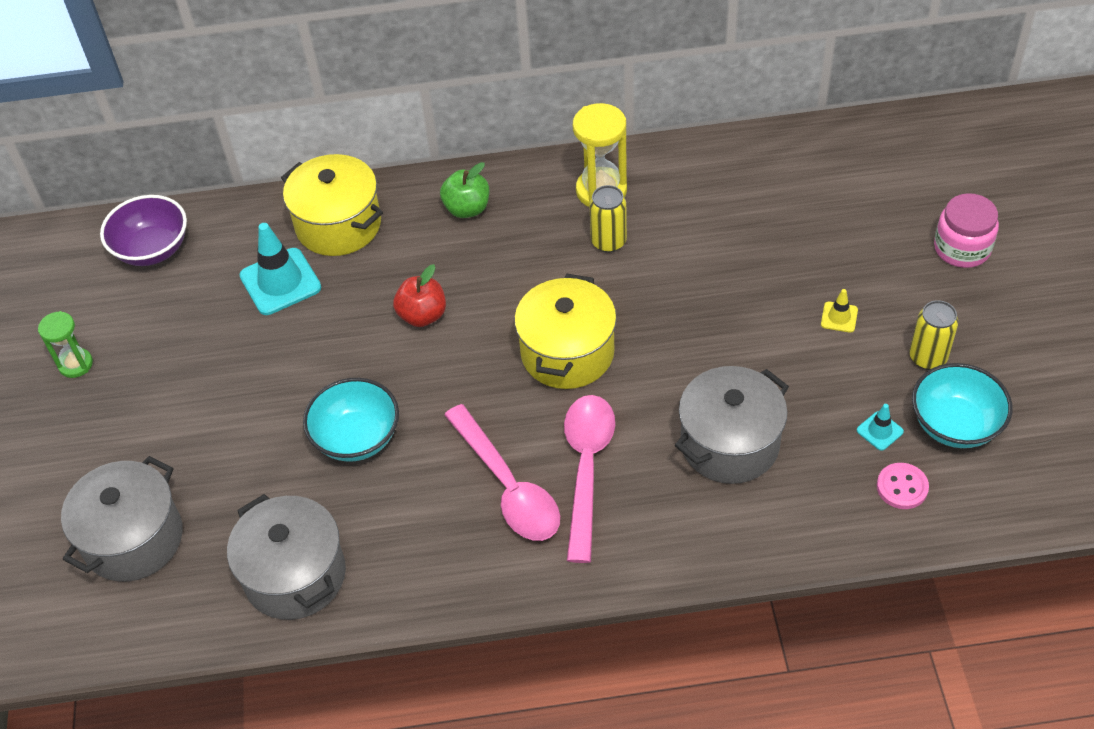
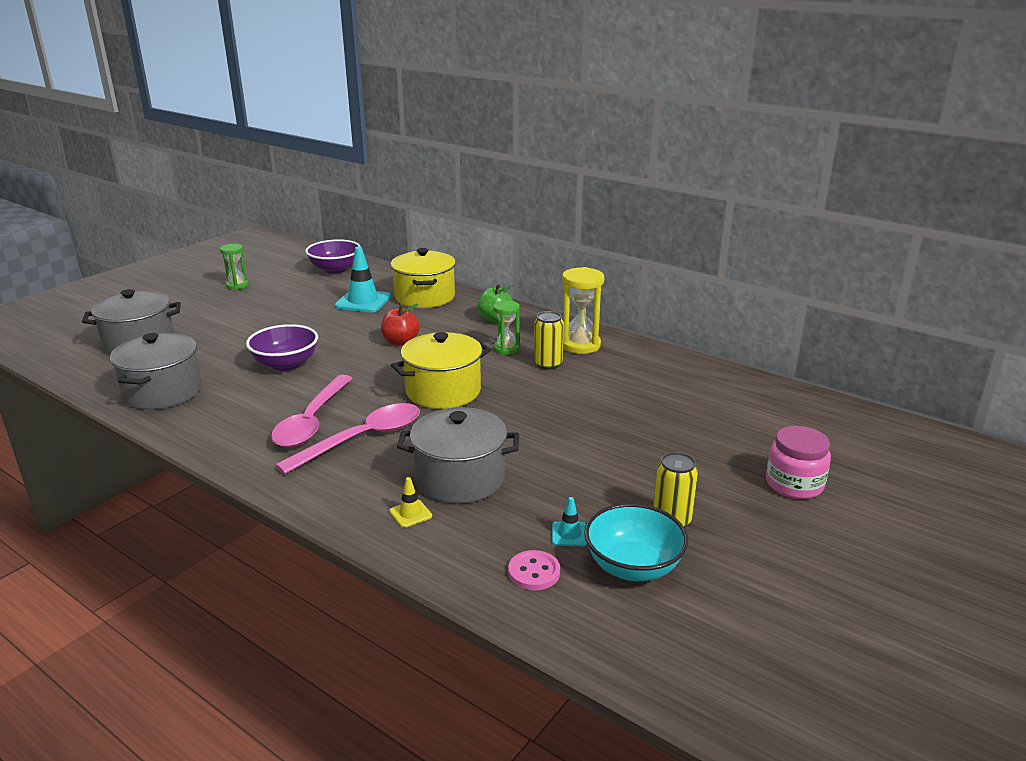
camera: 40 degrees right, 25 degrees down
turquoise bowl [303,378,399,462] -> purple bowl [246,324,318,371]
yellow traffic cone [821,289,858,333] -> yellow traffic cone moved to [389,477,432,528]
none -> green hourglass [493,301,519,355]

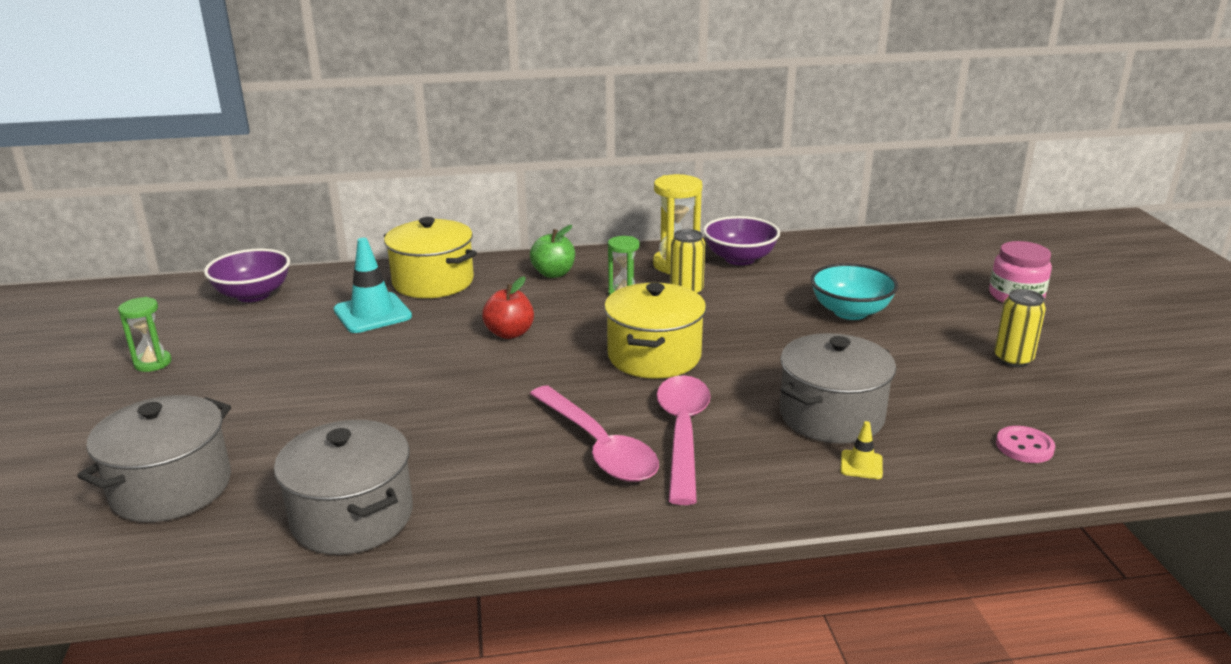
camera: 45 degrees left, 0 degrees up
purple bowl [246,324,318,371] -> purple bowl moved to [703,216,780,265]
turquoise traffic cone [552,497,587,546] -> none
turquoise bowl [584,503,688,581] -> turquoise bowl moved to [811,263,898,320]

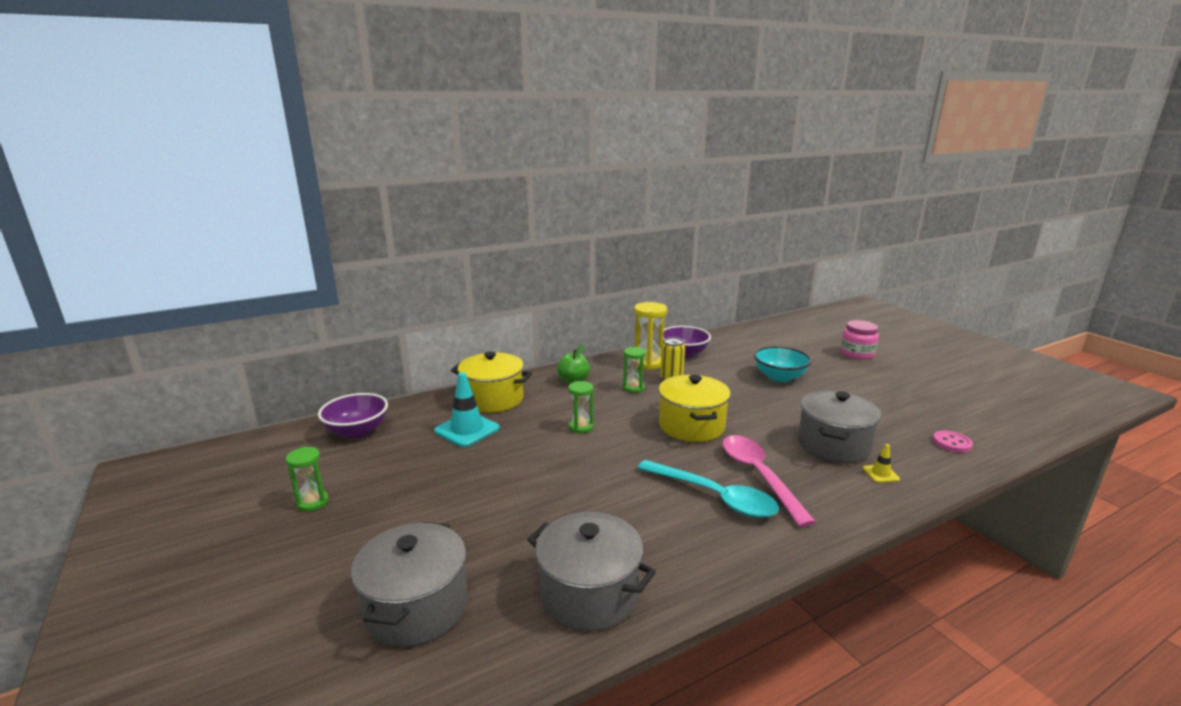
camera: 20 degrees left, 5 degrees down
red apple [482,276,534,339] -> green hourglass [568,381,593,433]
pink spoon [530,386,659,482] -> turquoise spoon [637,460,779,518]
yellow can [994,289,1046,367] -> none

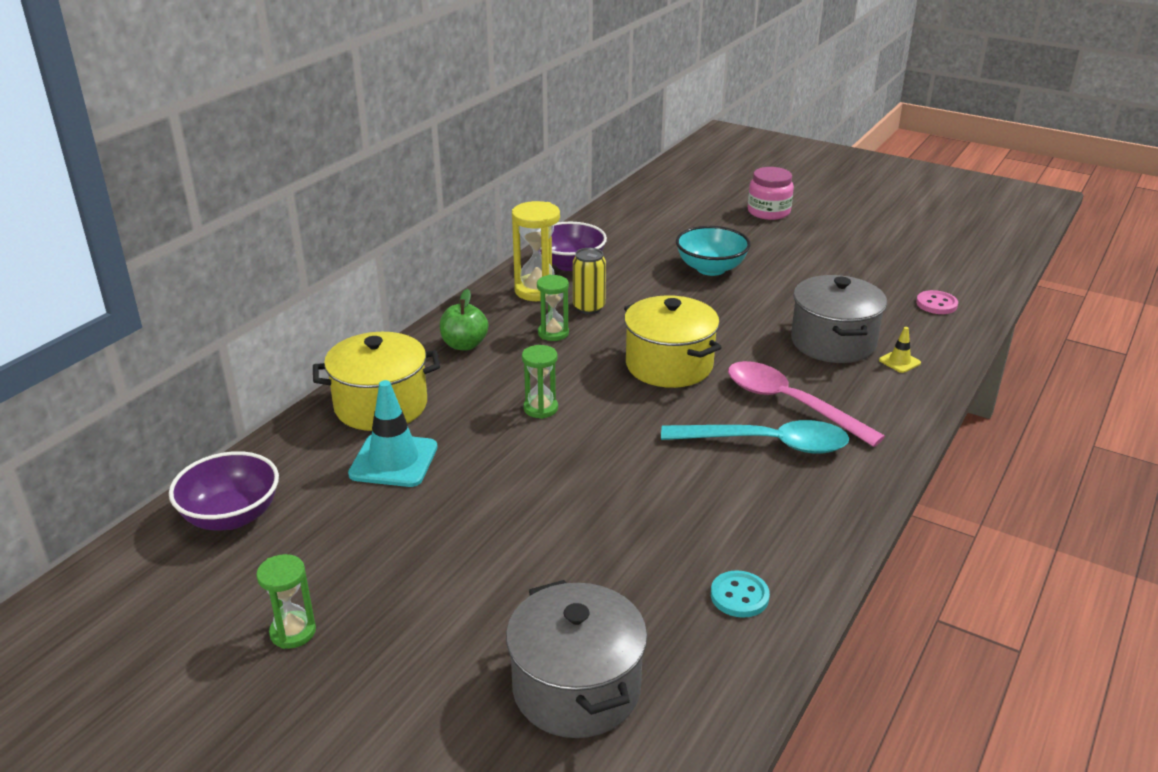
camera: 30 degrees left, 10 degrees up
grey pot [527,512,656,632] -> turquoise button [711,570,770,618]

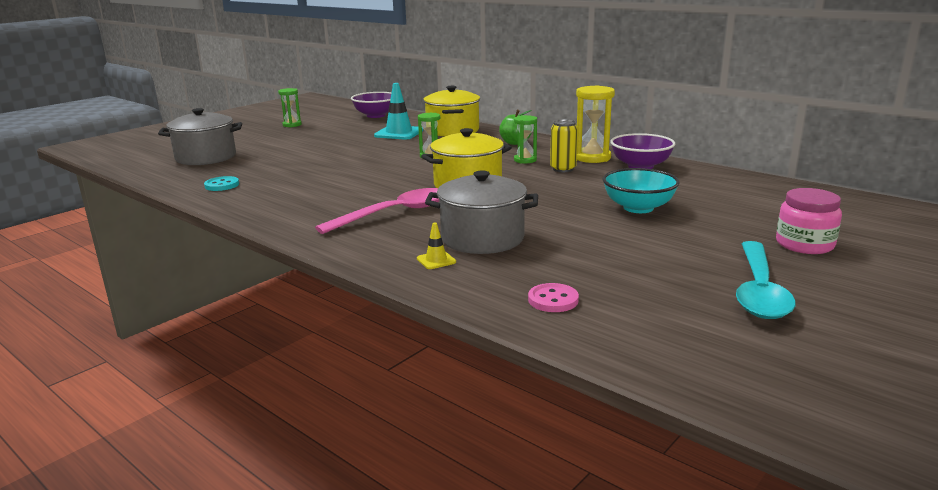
camera: 100 degrees right, 10 degrees down
turquoise spoon [661,420,849,453] -> turquoise spoon moved to [736,241,795,319]

